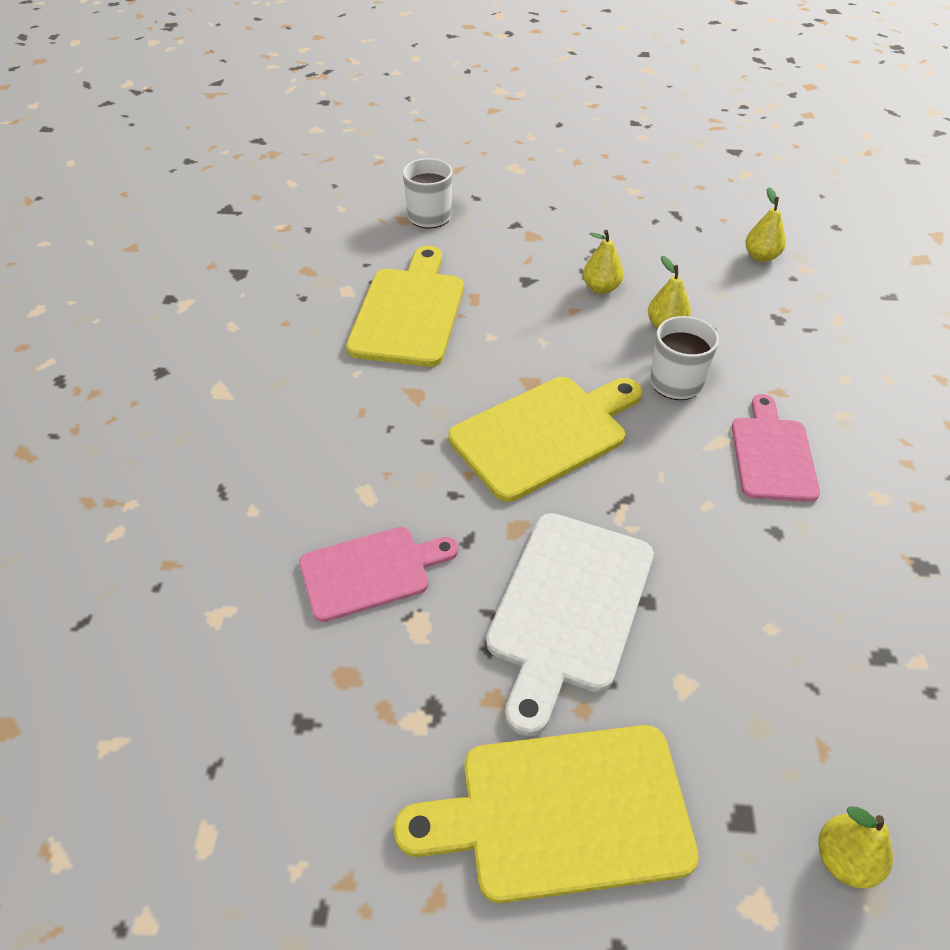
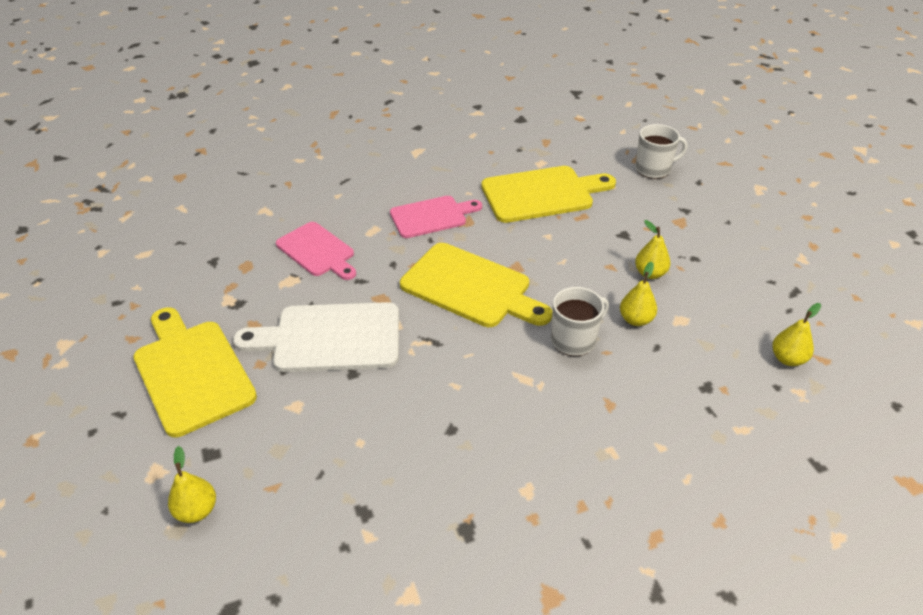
camera: 65 degrees right, 5 degrees down
pink cutting board [732,394,820,502] -> pink cutting board moved to [390,196,482,238]

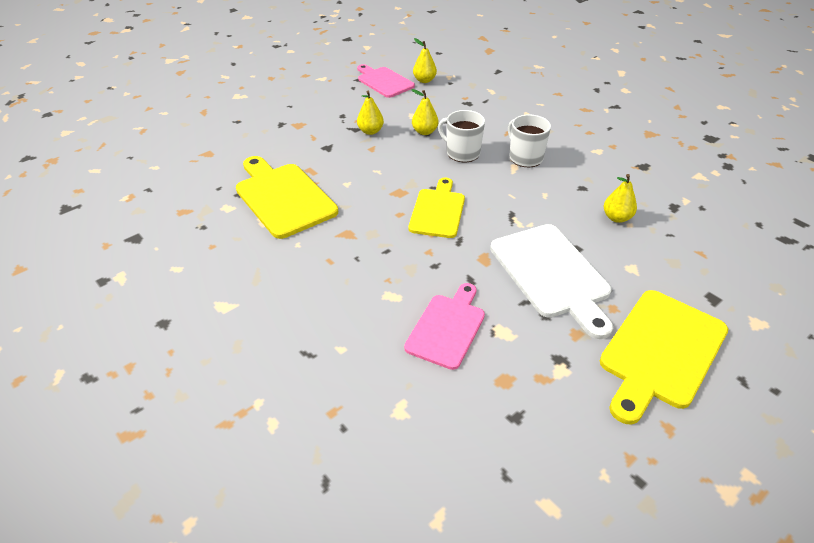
camera: 110 degrees left, 0 degrees up
yellow pear [168,446,216,523] -> yellow pear moved to [604,174,637,223]
pink cutting board [390,196,482,238] -> pink cutting board moved to [357,64,415,98]
yellow cutting board [400,243,552,327] -> yellow cutting board [409,178,465,238], size x0.66
white mug [635,124,687,179] -> white mug moved to [508,115,551,167]

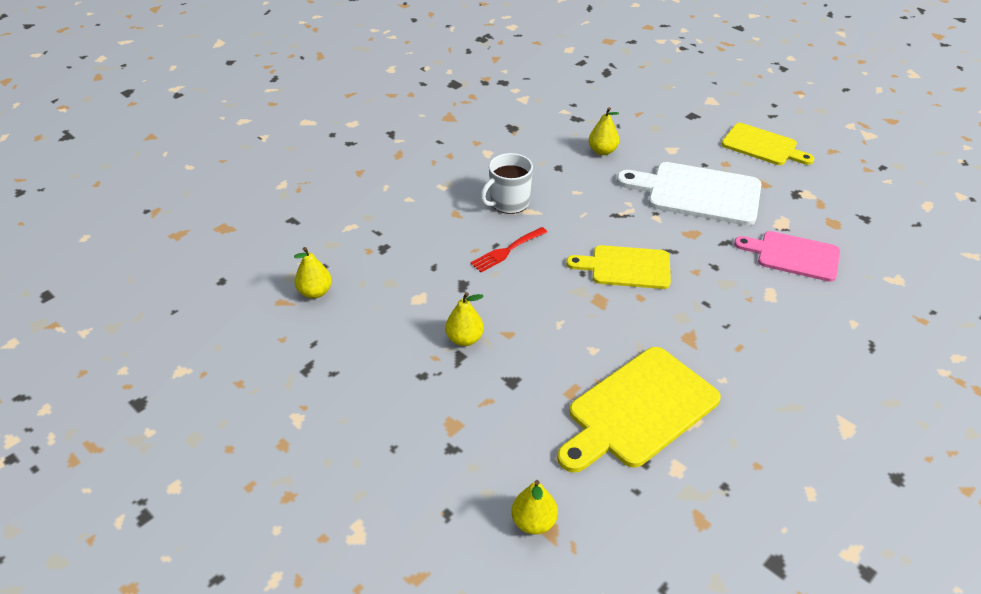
camera: 95 degrees left, 0 degrees up
pink cutting board [357,64,415,98] -> none
yellow pear [411,89,439,135] -> yellow pear moved to [511,480,558,535]
white mug [438,110,485,162] -> red fork [470,227,547,272]
white cutting board [490,224,613,339] -> white cutting board turned 135 degrees counterclockwise [617,162,762,226]
yellow cutting board [600,290,728,424] -> yellow cutting board [722,123,814,165], size x0.66

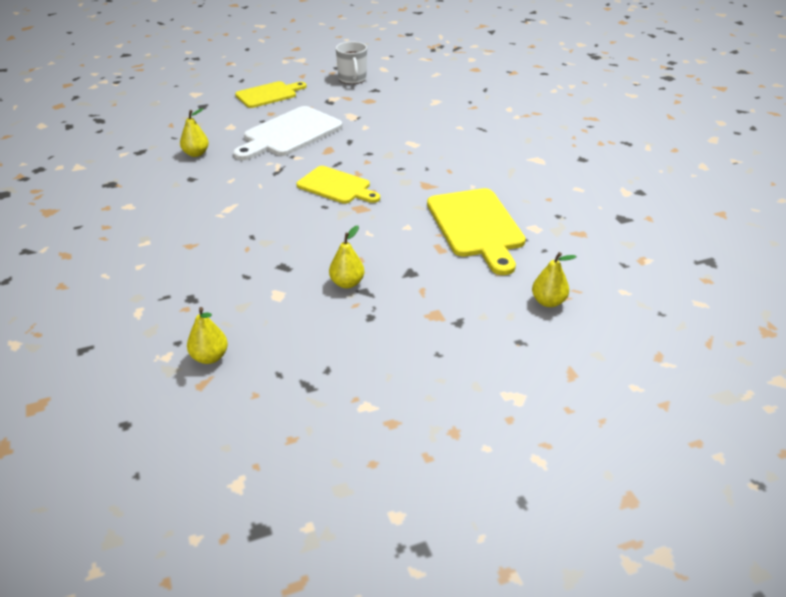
camera: 65 degrees left, 5 degrees down
red fork [470,227,547,272] -> none
white mug [481,153,533,214] -> white mug moved to [336,41,367,84]
yellow cutting board [566,245,671,289] -> yellow cutting board turned 90 degrees counterclockwise [297,166,380,204]
pink cutting board [734,231,840,282] -> none

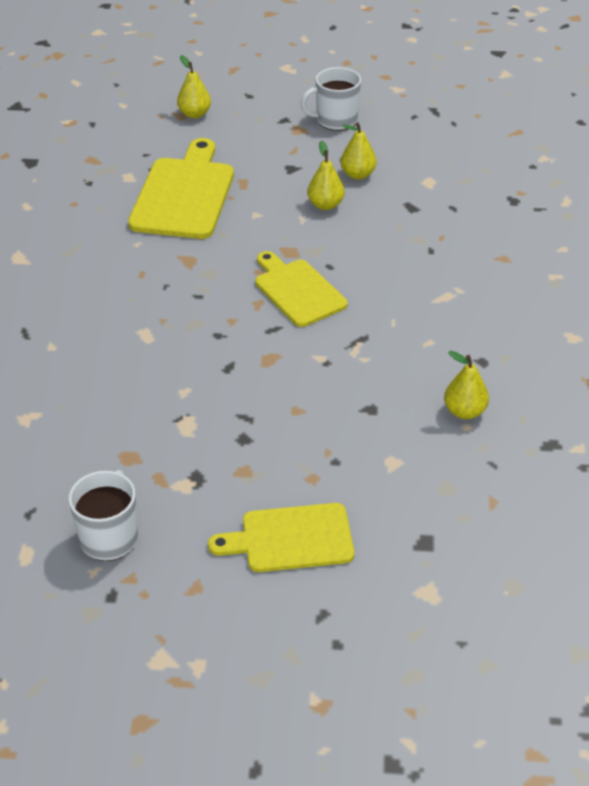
camera: 155 degrees left, 5 degrees up
yellow pear [187,307,228,364] -> yellow pear moved to [307,141,345,210]
white cutting board [233,106,343,160] -> none
none -> white mug [301,67,361,131]

